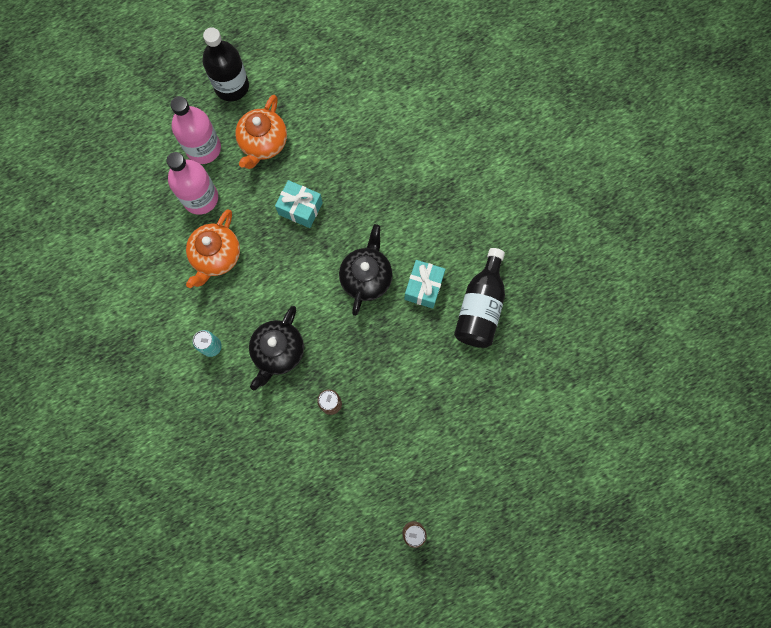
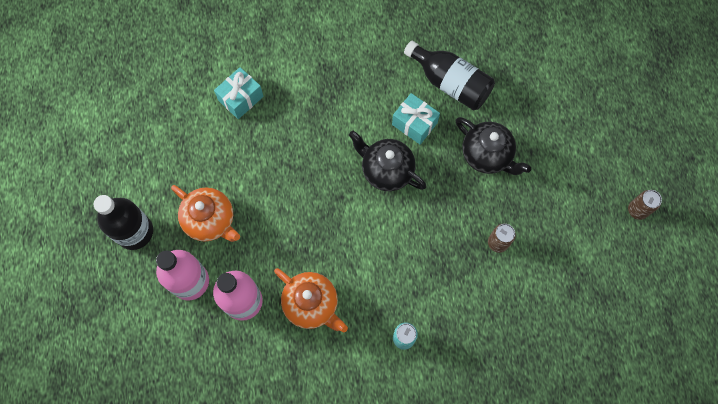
camera: 70 degrees left, 5 degrees down
black teapot [249,306,304,390] -> black teapot moved to [456,117,531,175]
turquoise gift [275,180,323,228] -> turquoise gift moved to [214,67,264,119]

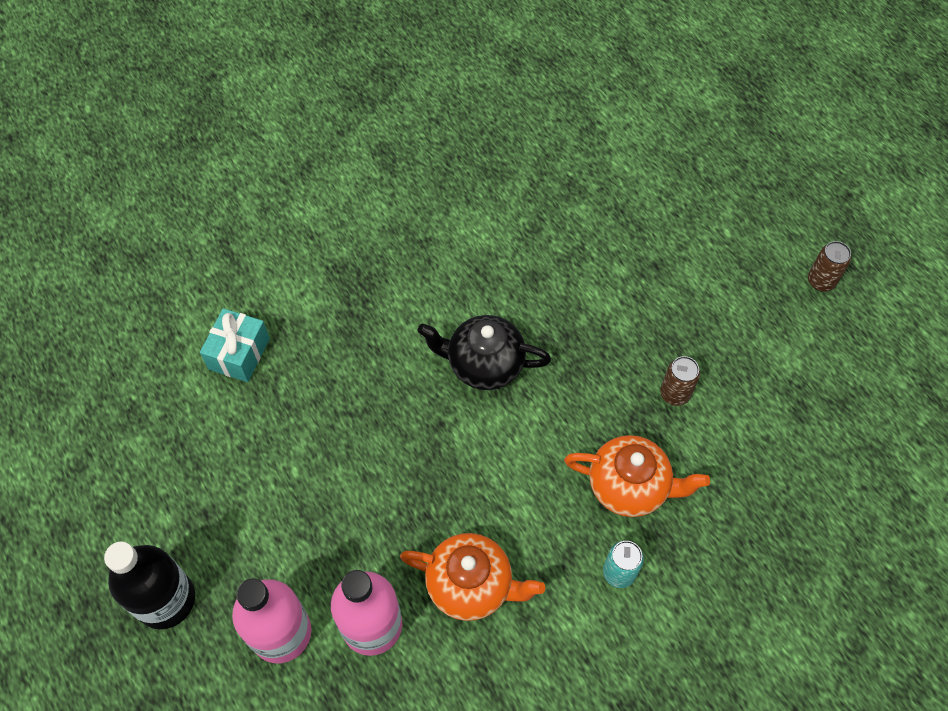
camera: 25 degrees left, 10 degrees down
orange teapot [171,185,240,242] -> orange teapot moved to [564,435,710,517]
turquoise gift [392,93,440,144] -> none
black bottle [404,41,495,110] -> none
black teapot [456,117,531,175] -> none

